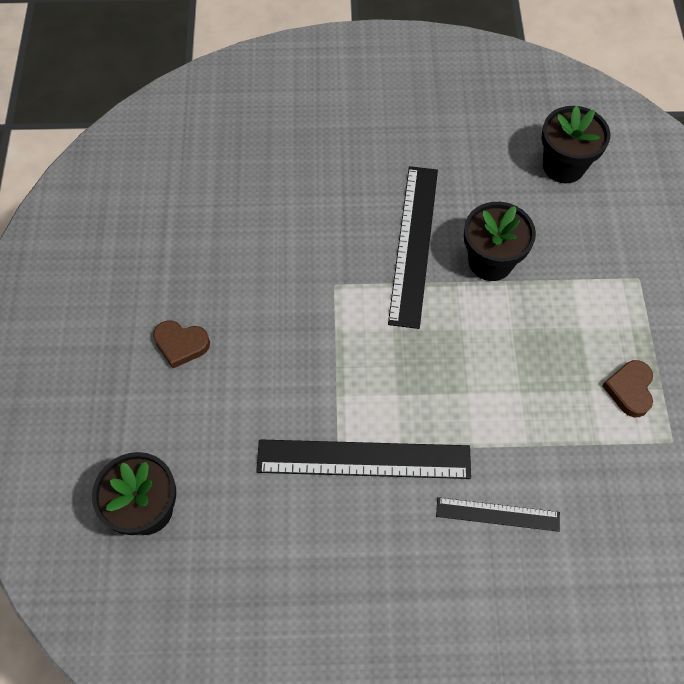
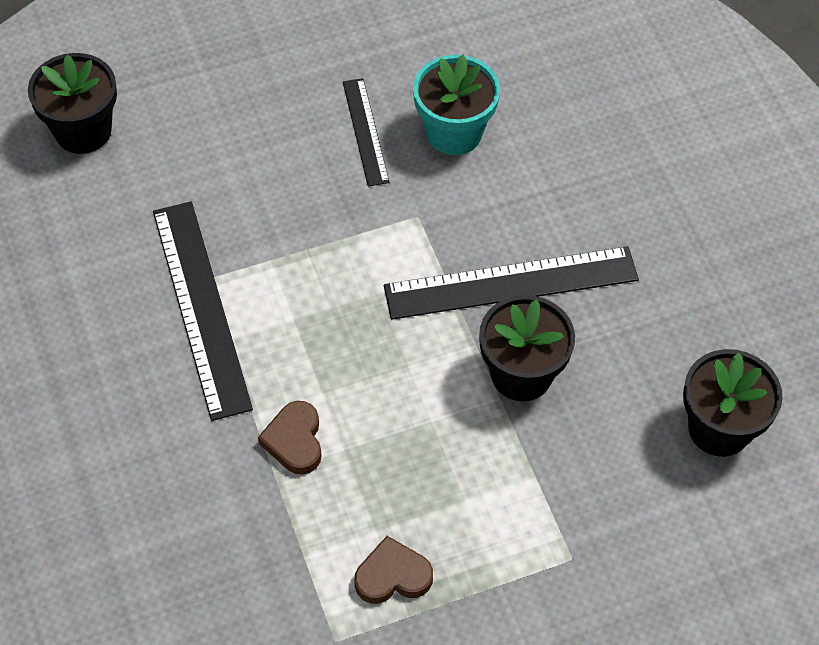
camera: 70 degrees right, 5 degrees down
brown heart [153,321,210,368] -> brown heart moved to [258,401,322,475]
black ruler [436,497,560,532] -> black ruler moved to [343,78,390,187]
none -> turquoise flower pot [413,55,500,155]

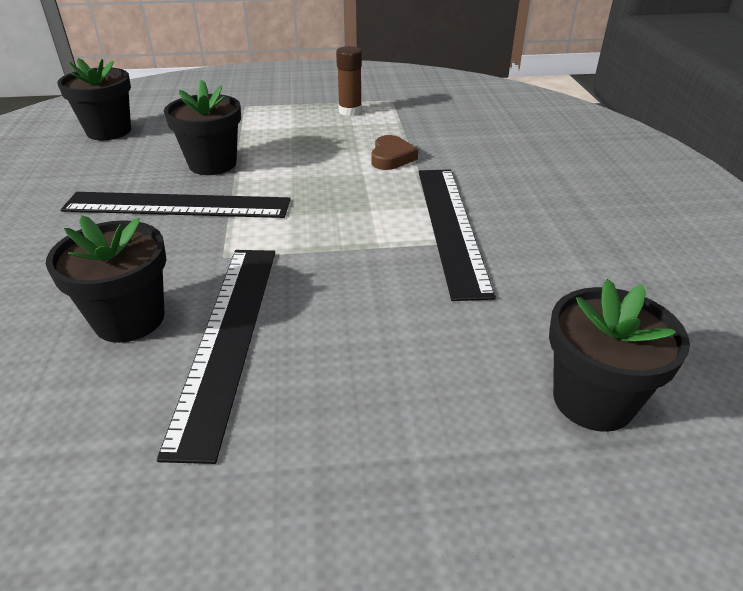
camera: 165 degrees left, 20 degrees down
black ruler [343,78,390,187] -> black ruler [157,250,275,464], size x1.79
brown heart [354,536,433,604] -> brown glue stick [336,46,362,116]
turquoise flower pot [413,55,500,155] -> black flower pot [46,216,167,343]

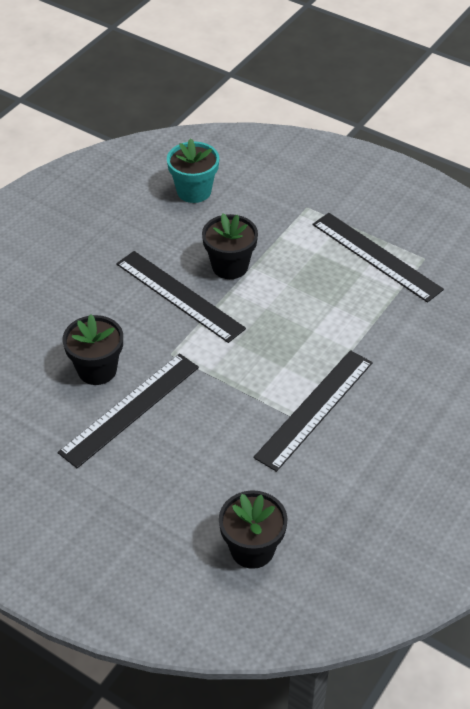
camera: 40 degrees right, 10 degrees up
black flower pot [57,58,131,140] -> turquoise flower pot [167,138,219,203]
brown glue stick [336,46,362,116] -> black ruler [312,213,444,303]
brown heart [371,135,418,170] -> none

